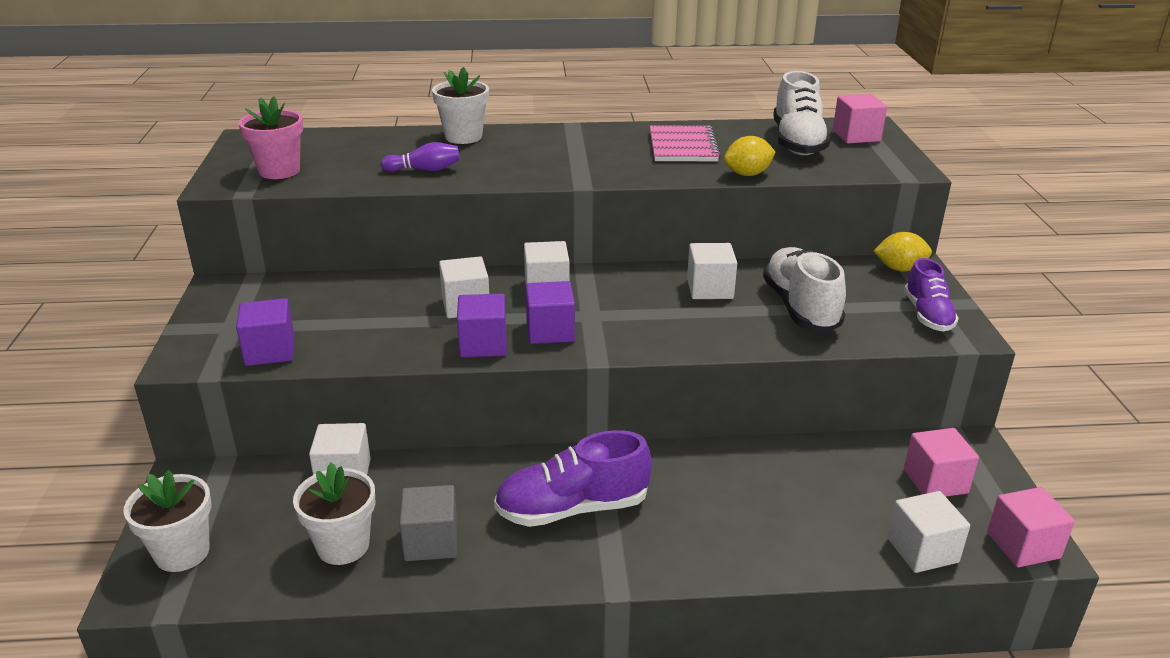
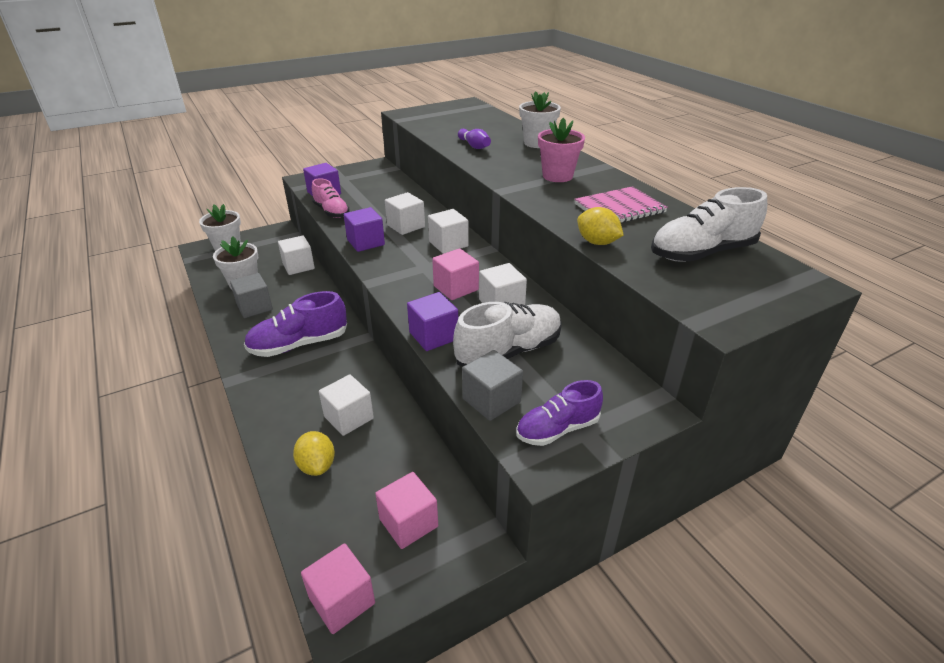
camera: 65 degrees right, 5 degrees up
pink flower pot [238,96,303,179] -> pink flower pot moved to [538,118,585,182]
purple shoe [494,430,652,527] -> purple shoe turned 75 degrees counterclockwise [244,291,347,357]
purple cube [526,281,575,344] -> purple cube moved to [407,292,458,351]
pink cube [833,94,887,143] -> pink cube moved to [432,248,479,300]
yellow lemon [874,232,932,272] -> yellow lemon moved to [293,431,335,476]
white cube [887,491,970,573] -> white cube moved to [319,375,374,436]
none -> pink shoe [312,178,350,218]
none -> grey cube [462,350,523,421]

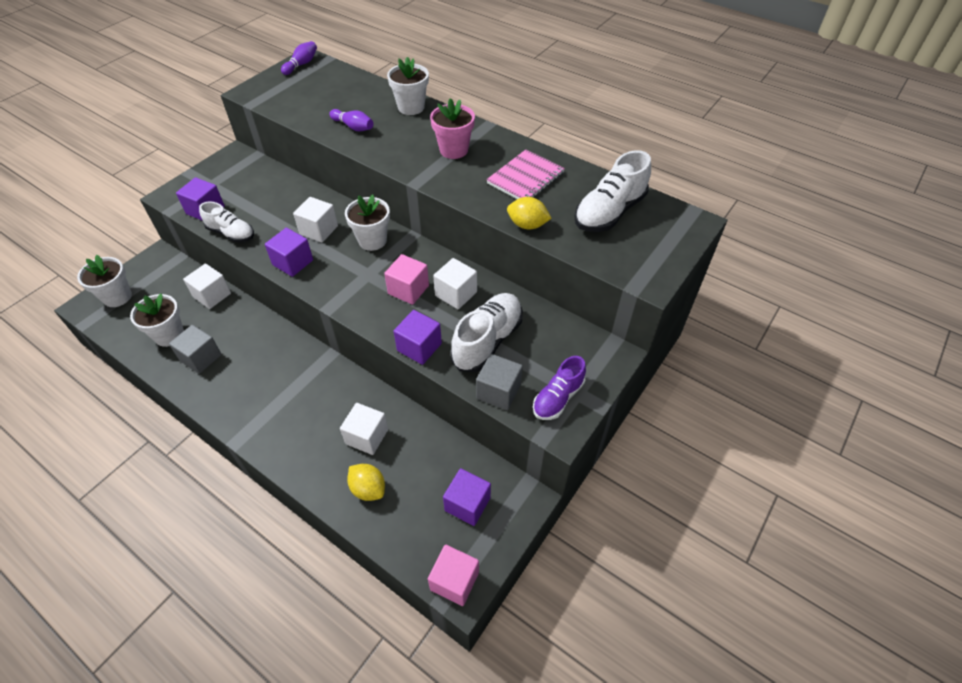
camera: 25 degrees left, 15 degrees up
purple shoe [244,291,347,357] -> none
pink shoe [312,178,350,218] -> white shoe [199,201,254,242]
pink cube [375,472,438,549] -> purple cube [443,468,491,526]
white cube [428,209,468,254] -> white flower pot [345,195,390,251]
none -> purple bowling pin [281,41,317,75]

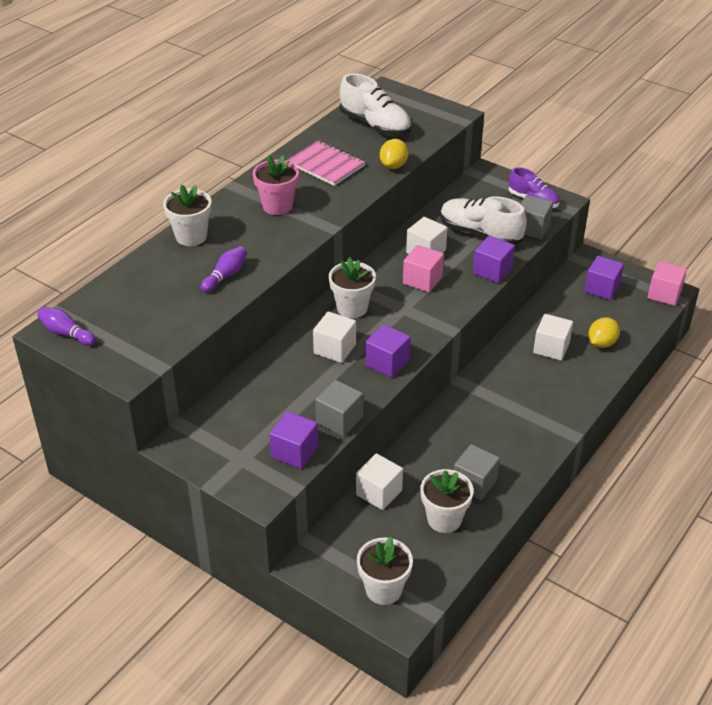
camera: 90 degrees left, 10 degrees down
white shoe [199,201,254,242] -> grey cube [315,380,363,437]

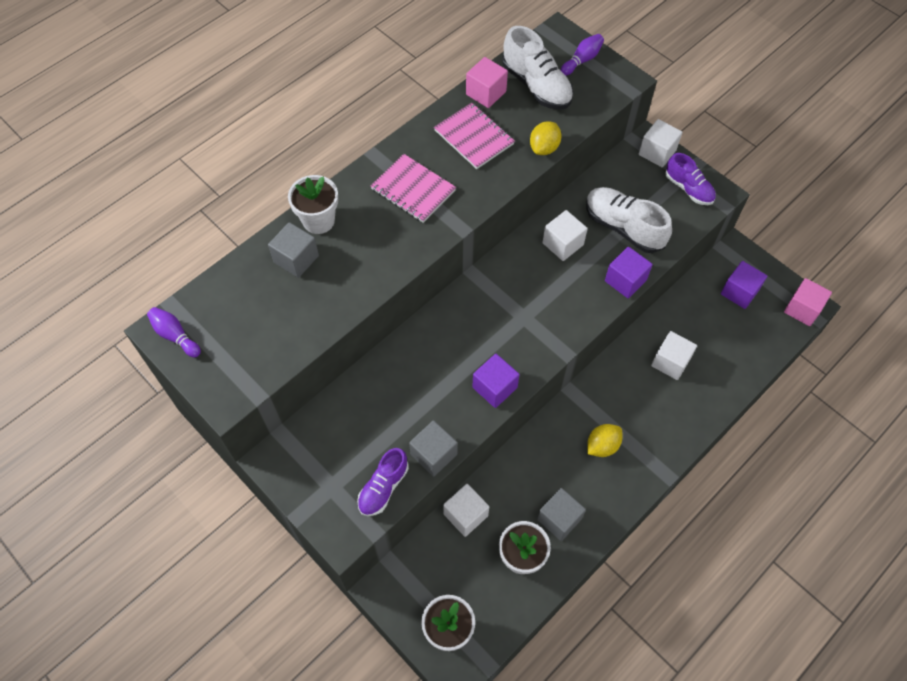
camera: 10 degrees right, 20 degrees up
purple bowling pin [201,246,247,292] -> purple bowling pin moved to [561,34,604,76]
pink flower pot [253,155,299,215] -> pink notebook [371,154,456,223]
purple cube [270,411,318,469] -> purple shoe [357,448,409,516]
white cube [313,312,356,363] -> white cube moved to [639,119,682,167]
white flower pot [329,257,376,318] -> none
pink cube [403,245,444,293] -> pink cube moved to [466,57,508,108]
grey cube [521,195,553,239] -> grey cube moved to [268,222,319,278]
yellow lemon [588,317,620,348] -> yellow lemon moved to [587,424,622,457]

